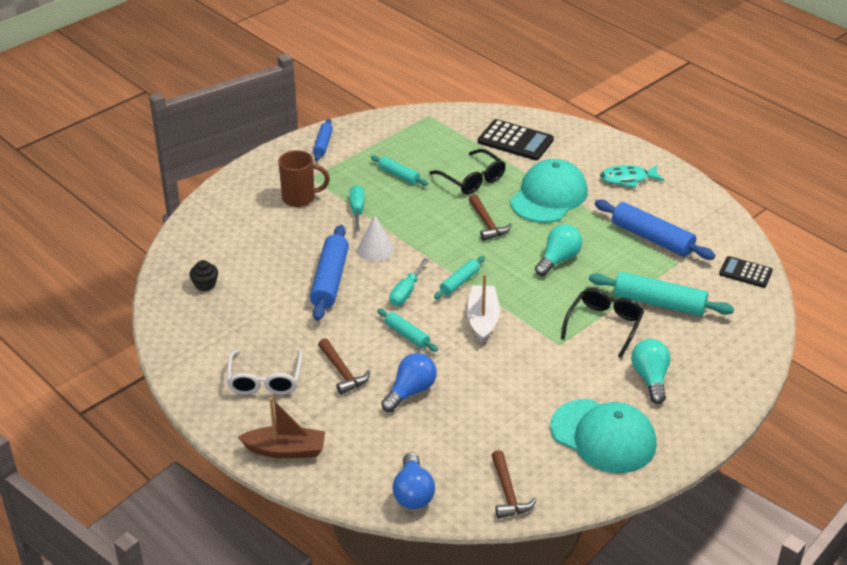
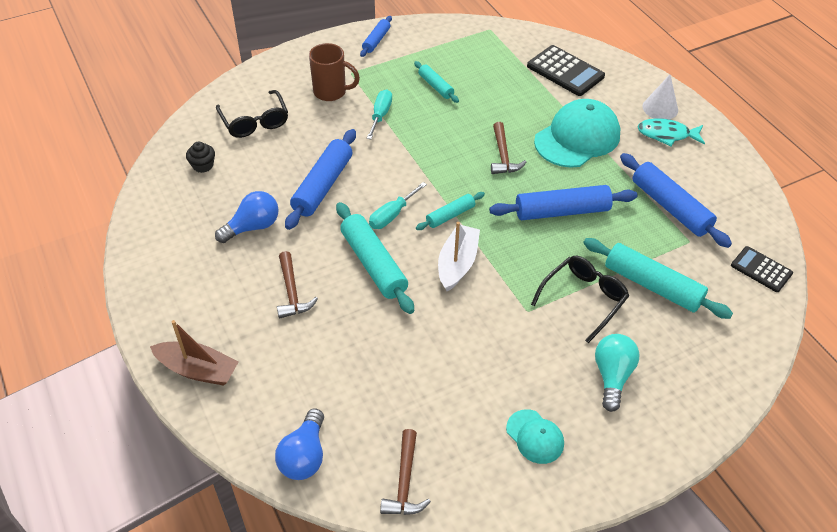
camera: 15 degrees right, 10 degrees up
white glasses [226,350,303,395] -> none
white cone [357,215,394,262] -> white cone moved to [643,75,678,119]
turquoise rolling pin [377,309,438,352] -> turquoise rolling pin [336,202,414,314], size x1.79
blue light bulb [381,353,437,412] -> blue light bulb moved to [215,191,279,243]
black glasses [429,149,506,194] -> black glasses moved to [216,90,288,138]
turquoise light bulb [535,224,582,276] -> blue rolling pin [489,185,638,220]
turquoise cap [550,399,657,473] -> turquoise cap [506,409,564,464], size x0.51

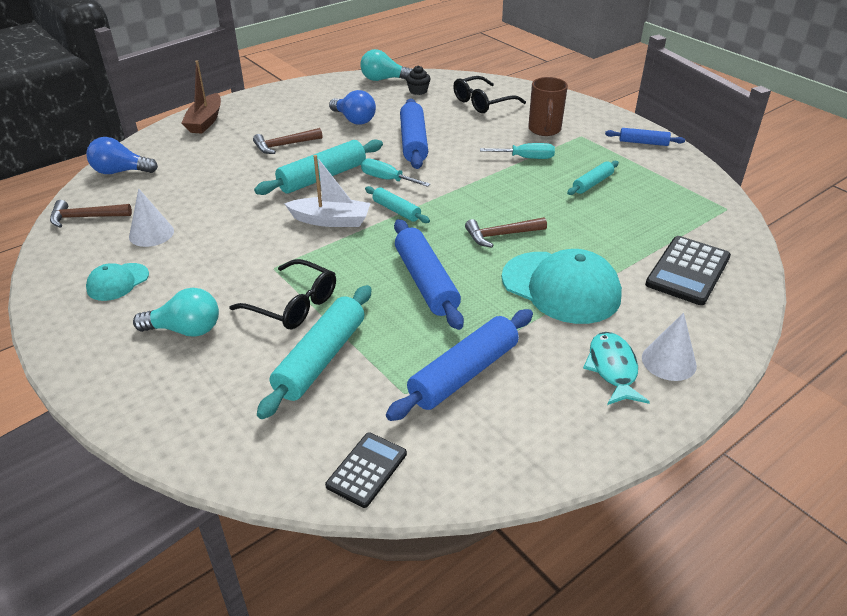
camera: 80 degrees right, 10 degrees down
blue rolling pin [285,129,356,230] -> blue rolling pin turned 75 degrees clockwise [400,99,428,169]
none -> white cone [129,188,174,247]
none -> turquoise light bulb [360,49,413,81]

